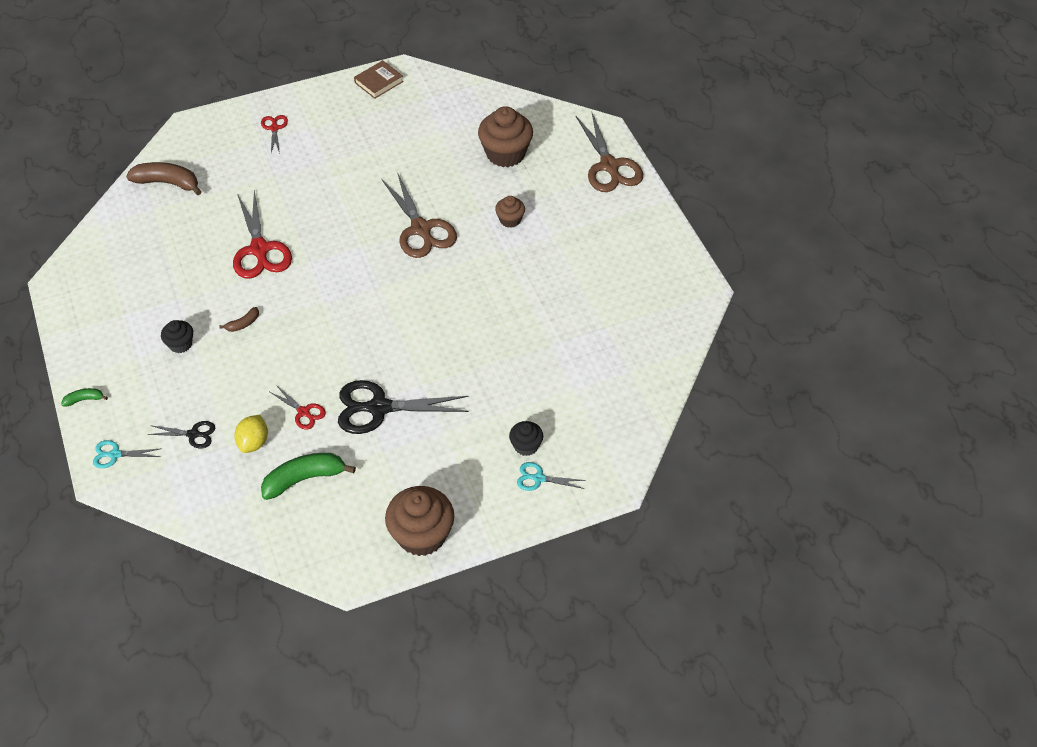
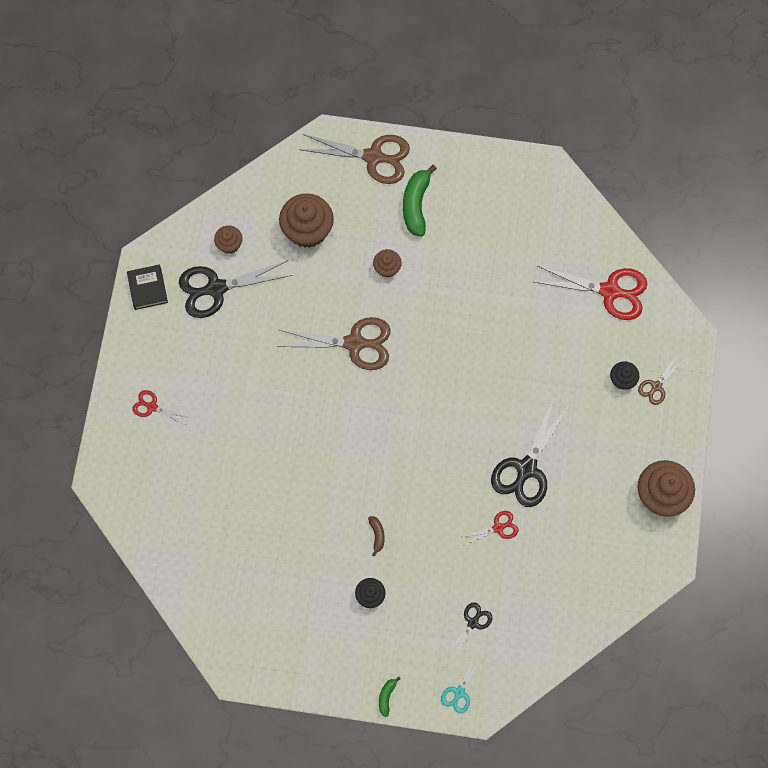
camera: 60 degrees left, 20 degrees up
brown banana [126,162,202,195] -> none
red scissors [233,190,292,279] -> red scissors moved to [535,266,647,320]
yellow lemon [234,415,268,453] -> none
green banana [261,453,356,500] -> green banana moved to [403,165,437,237]
brown book [354,60,404,99] -> black book [127,264,168,310]
turquoise scissors [517,462,586,491] -> brown scissors [638,356,681,405]
none -> black scissors [179,260,293,318]
none -> brown cupcake [214,225,243,254]

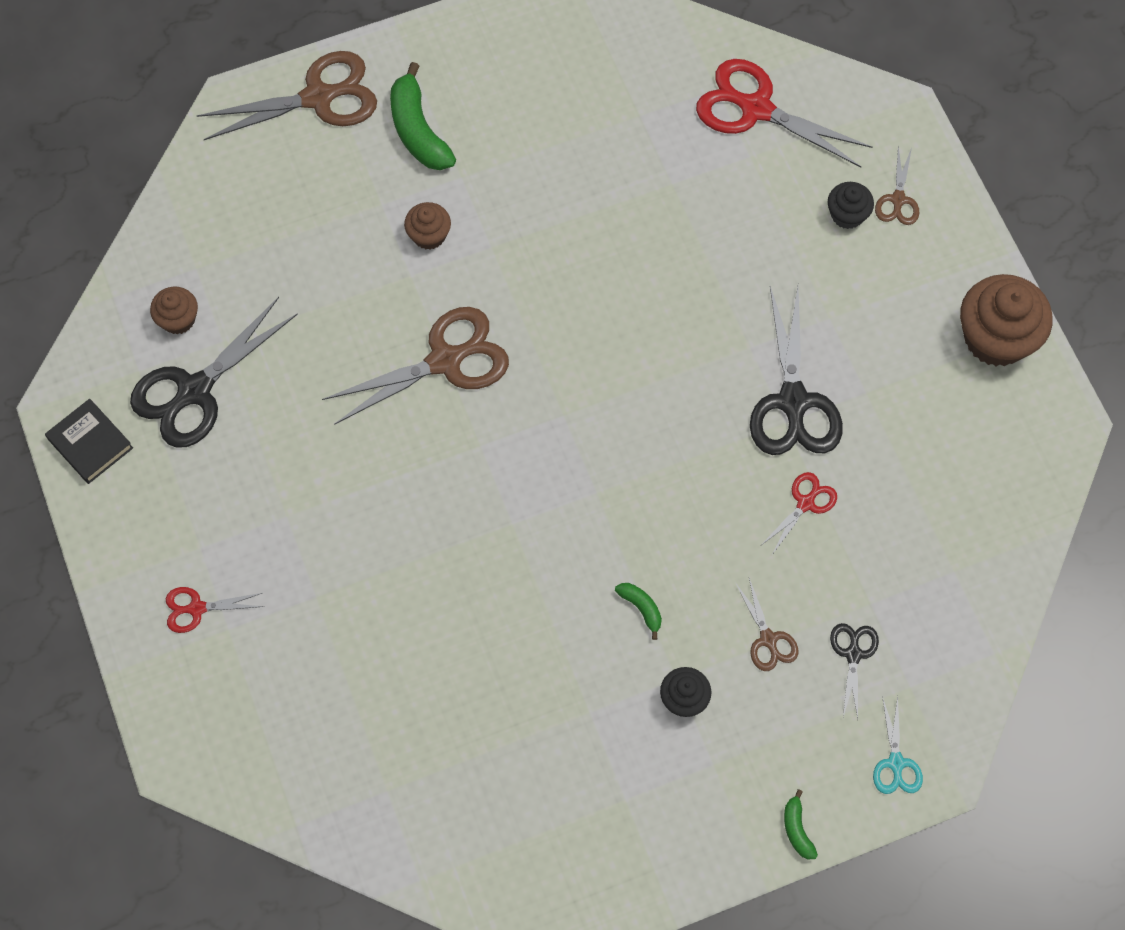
camera: 30 degrees left, 5 degrees down
brown cupcake [279,193,334,248] -> none
brown banana [368,516,385,556] -> green banana [615,583,662,640]
red scissors [535,266,647,320] -> red scissors turned 135 degrees counterclockwise [696,59,873,167]
none -> brown scissors [735,578,798,671]

